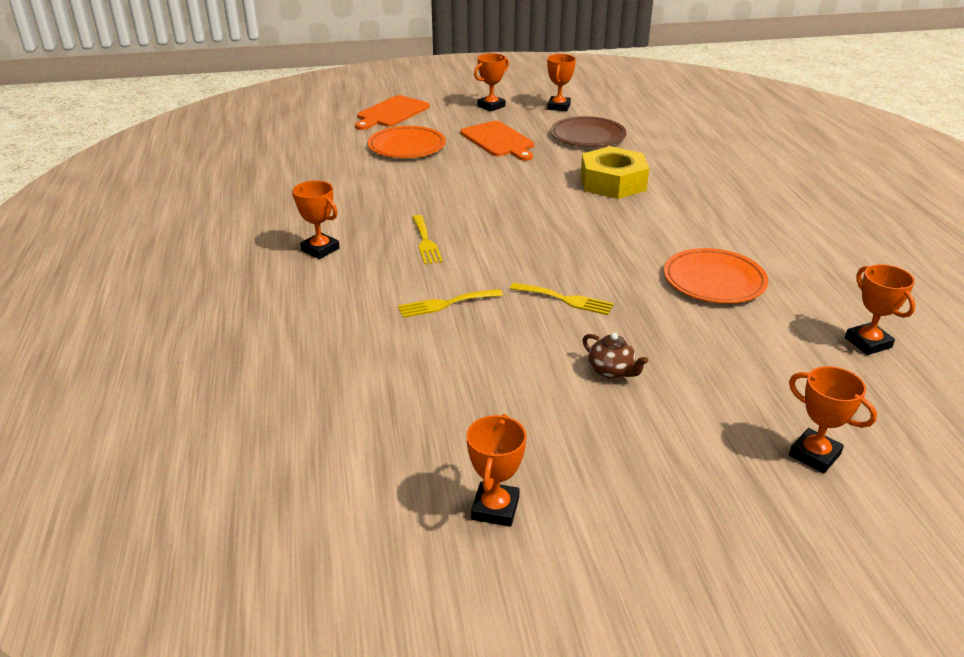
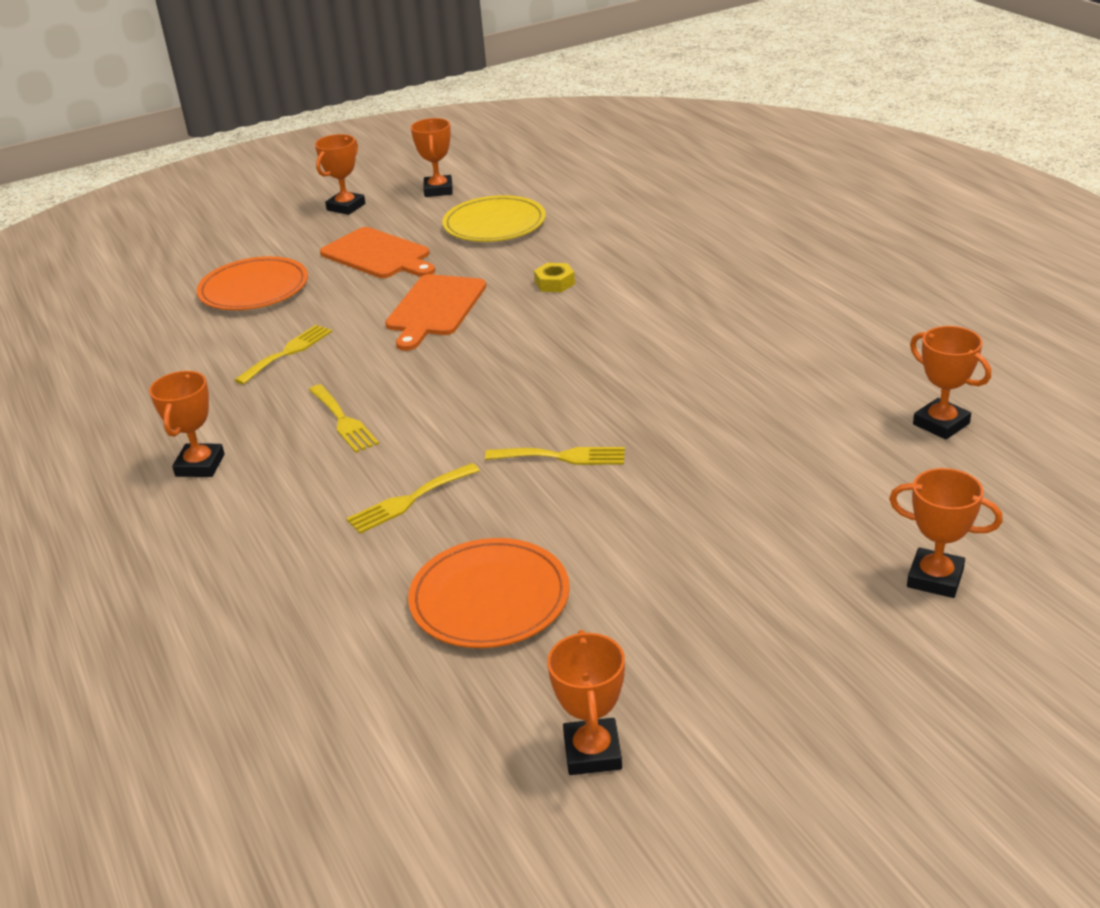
camera: 15 degrees left, 0 degrees up
orange trophy [292,180,340,259] -> orange trophy turned 75 degrees clockwise [149,371,225,477]
orange cutting board [355,95,430,130] -> orange cutting board moved to [385,274,486,351]
brown plate [550,116,627,147] -> yellow plate [442,195,546,242]
yellow nut [580,146,649,199] -> yellow nut [534,263,575,292], size x0.43
brown teapot [583,333,648,379] -> none
orange plate [664,248,768,303] -> orange plate moved to [408,538,570,648]
none -> yellow fork [234,325,332,385]

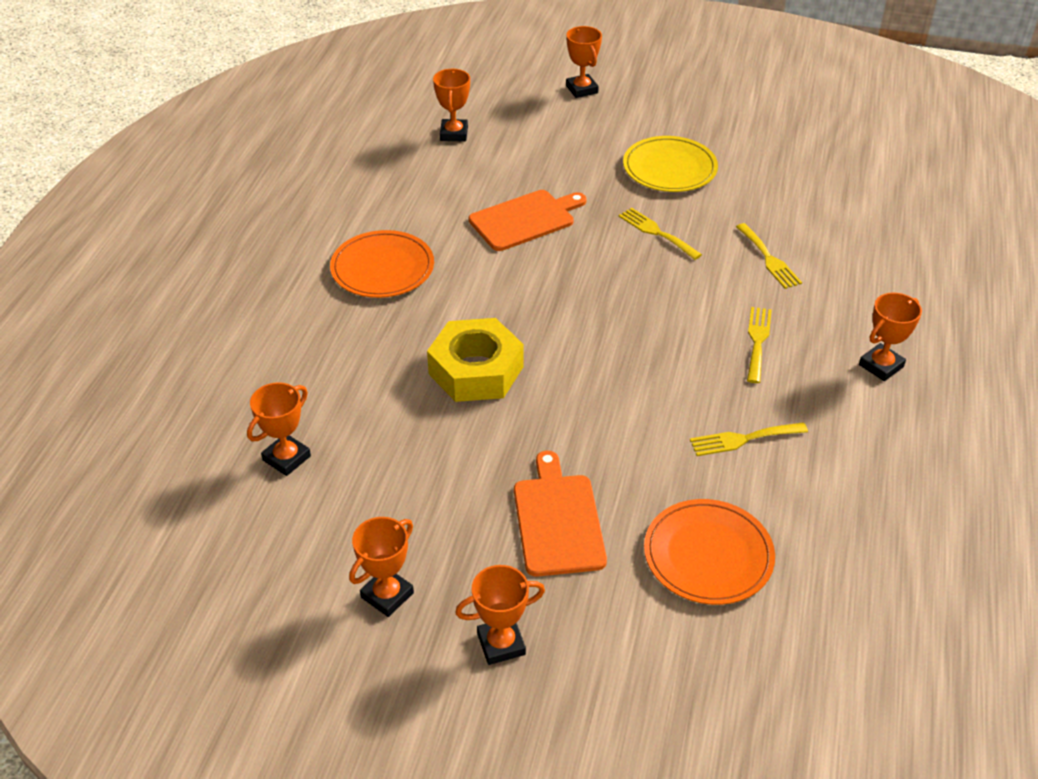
camera: 140 degrees left, 10 degrees up
yellow fork [346,463,480,534] -> yellow fork turned 60 degrees clockwise [736,223,802,289]
orange cutting board [385,274,486,351] -> orange cutting board moved to [469,190,587,251]
orange plate [408,538,570,648] -> orange plate moved to [330,230,434,298]
yellow plate [442,195,546,242] -> yellow plate moved to [623,136,718,192]
yellow nut [534,263,575,292] -> yellow nut [427,318,523,402], size x2.33
orange trophy [547,630,625,775] -> orange trophy moved to [247,382,311,476]

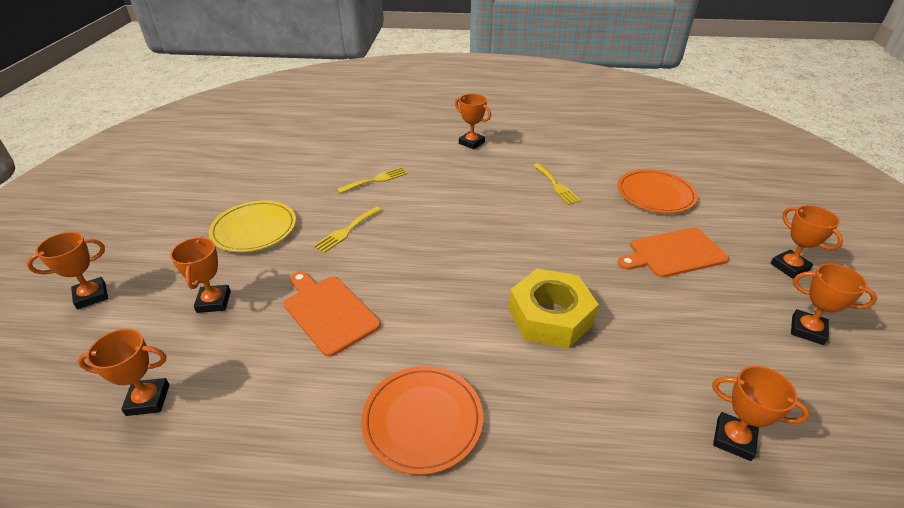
camera: 100 degrees left, 5 degrees down
yellow fork [747,307,772,383] -> none
none -> orange trophy [170,237,231,313]

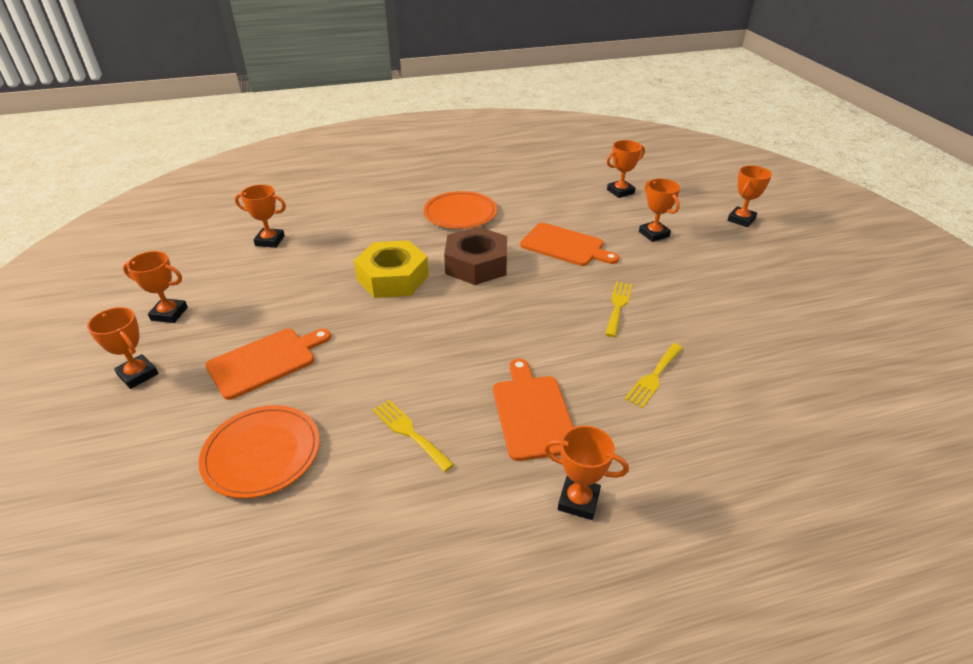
camera: 160 degrees right, 0 degrees up
yellow plate [209,200,296,252] -> none
none -> brown nut [444,227,507,285]
none -> orange cutting board [493,358,574,461]

